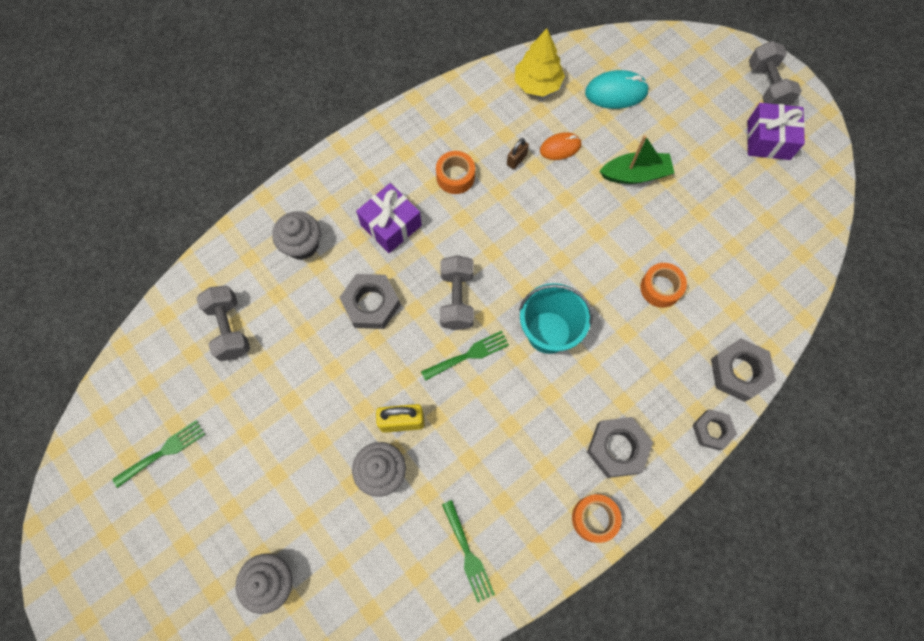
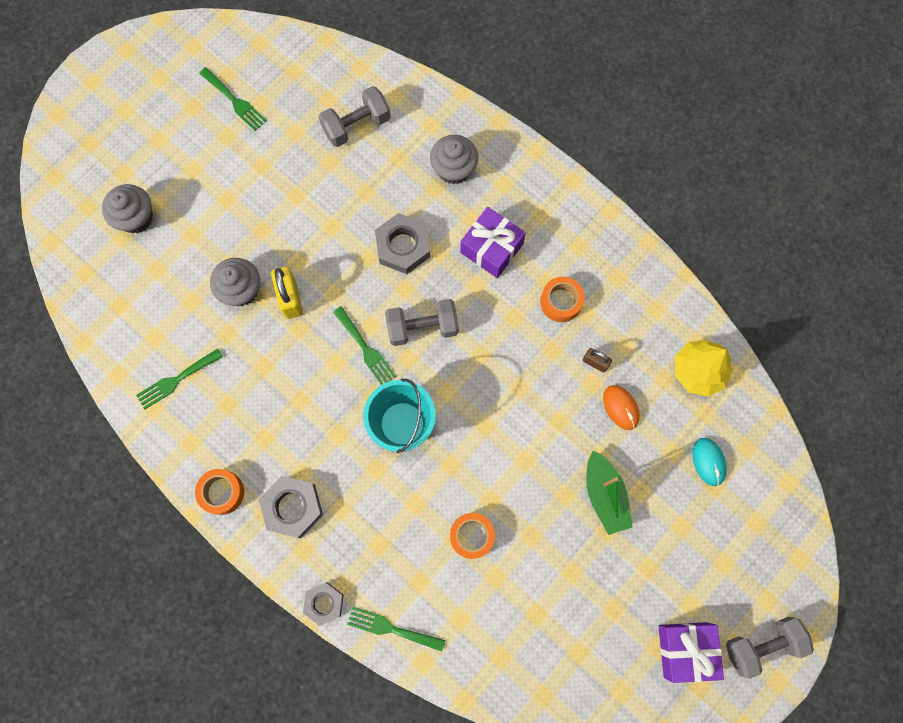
camera: 80 degrees right, 5 degrees up
turquoise mouse [585,70,649,109] -> turquoise mouse [692,438,727,486], size x0.66
grey nut [711,338,776,402] -> green fork [347,607,445,651]

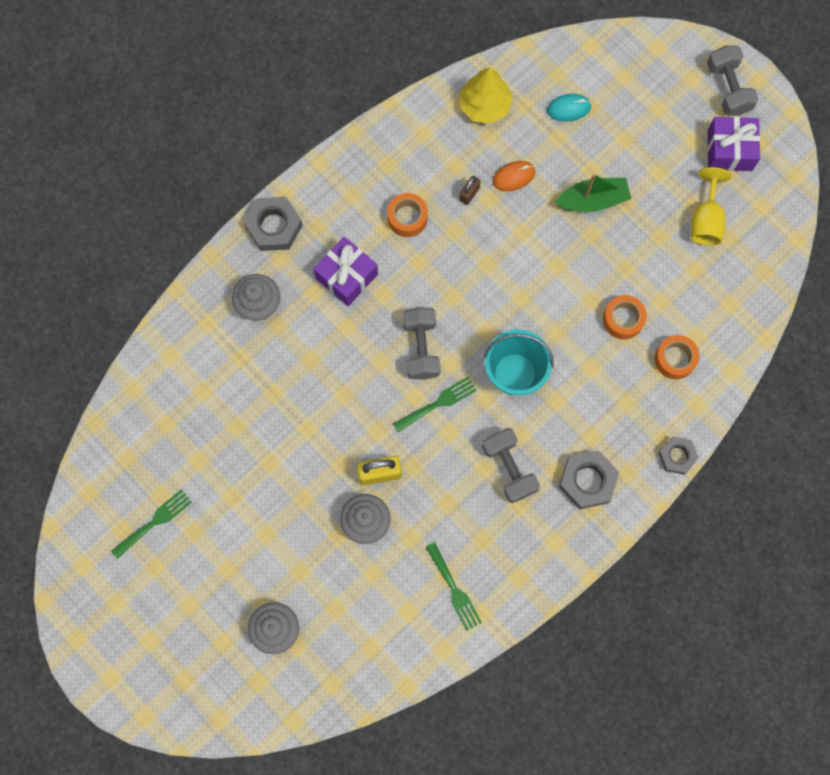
camera: 85 degrees left, 0 degrees up
orange tape [195,469,244,515] -> orange tape moved to [655,335,699,379]
grey dumbbell [319,86,391,147] -> grey dumbbell moved to [482,428,540,503]
green fork [347,607,445,651] -> none
grey nut [375,213,430,274] -> grey nut moved to [244,197,303,251]
none -> yellow goblet [691,167,732,246]

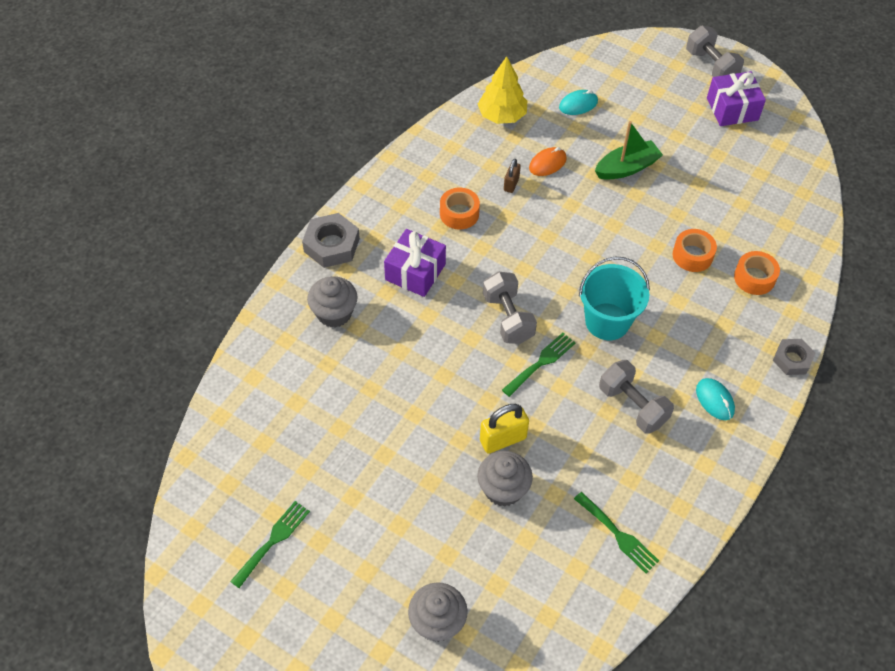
camera: 15 degrees left, 20 degrees down
grey nut [559,450,619,509] -> turquoise mouse [696,378,735,420]
yellow goblet [691,167,732,246] -> none

